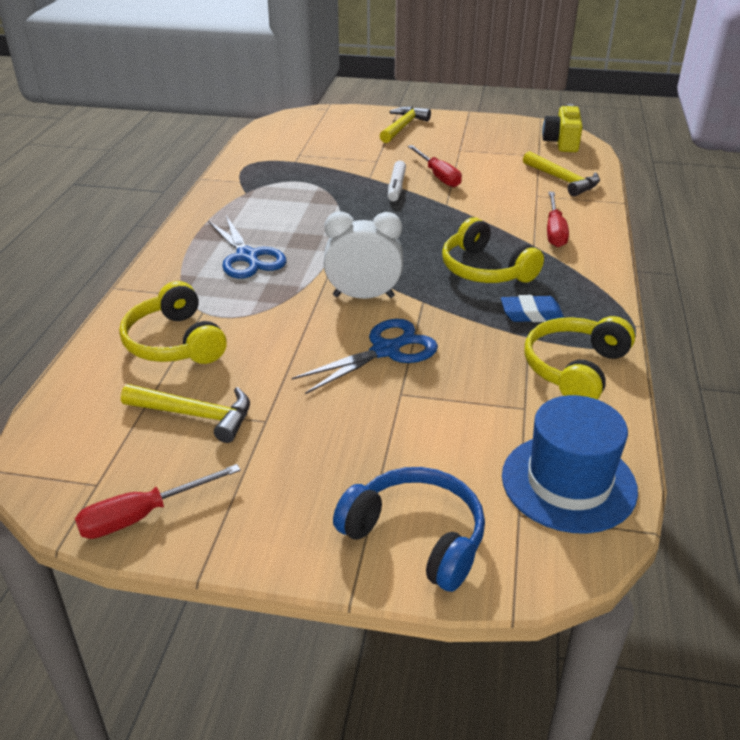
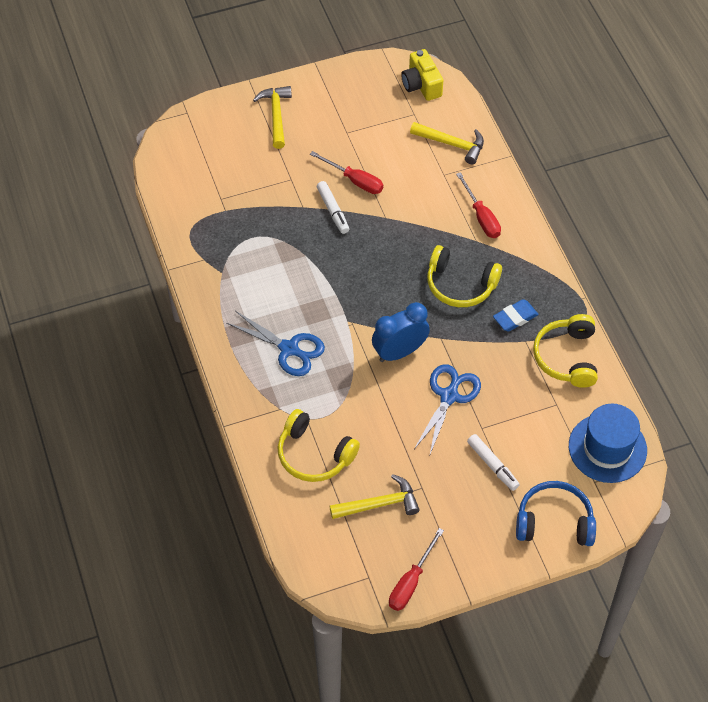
camera: 30 degrees left, 20 degrees up
white clock [323,211,403,299] -> blue clock [372,302,430,362]
none -> white marker [467,434,520,491]

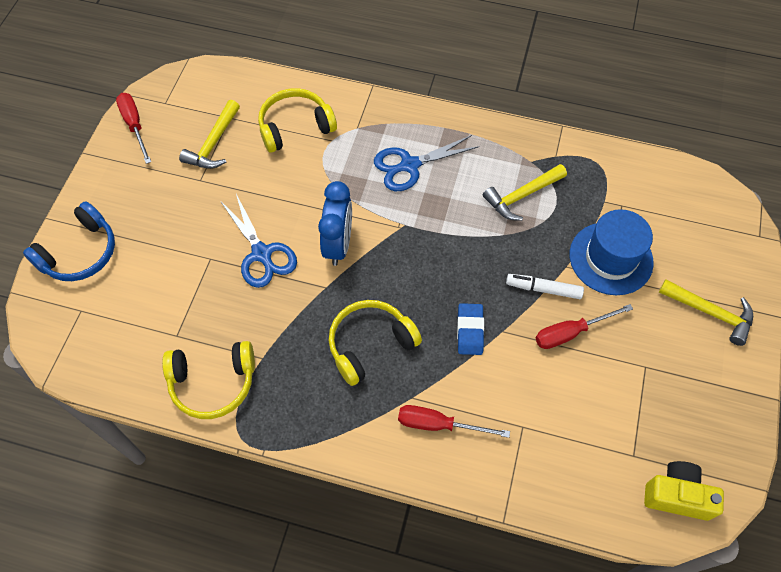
camera: 125 degrees right, 5 degrees up
yellow hammer [410,122,484,165] -> yellow hammer moved to [483,164,567,221]
white marker [467,434,520,491] -> none
blue eraser [493,299,539,331] -> blue eraser moved to [457,303,484,355]
yellow headphones [533,314,598,388] -> yellow headphones turned 135 degrees clockwise [162,341,255,419]
blue hat [569,403,647,483] -> blue hat moved to [570,209,654,295]

